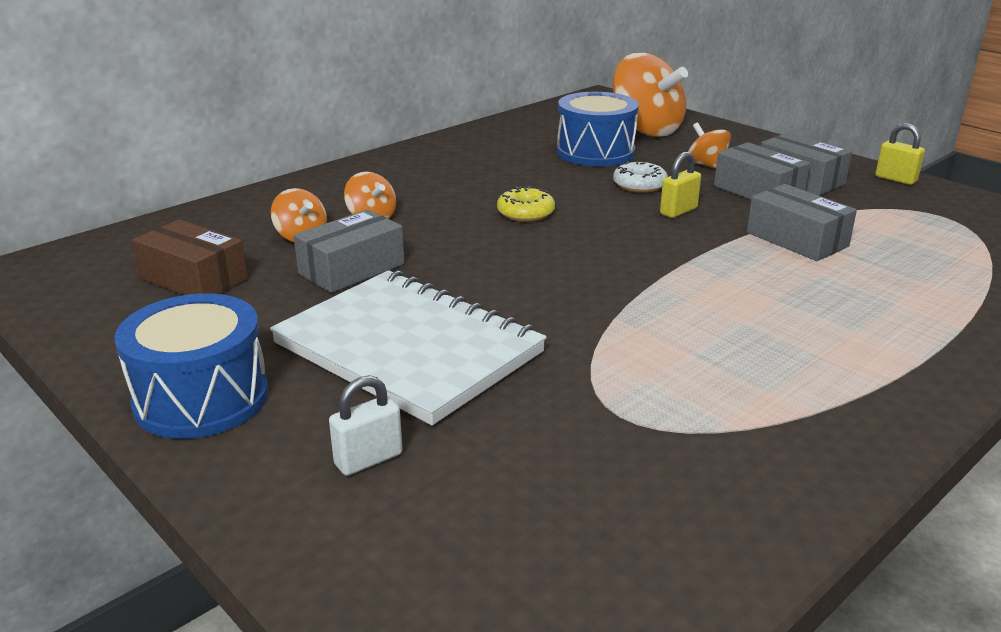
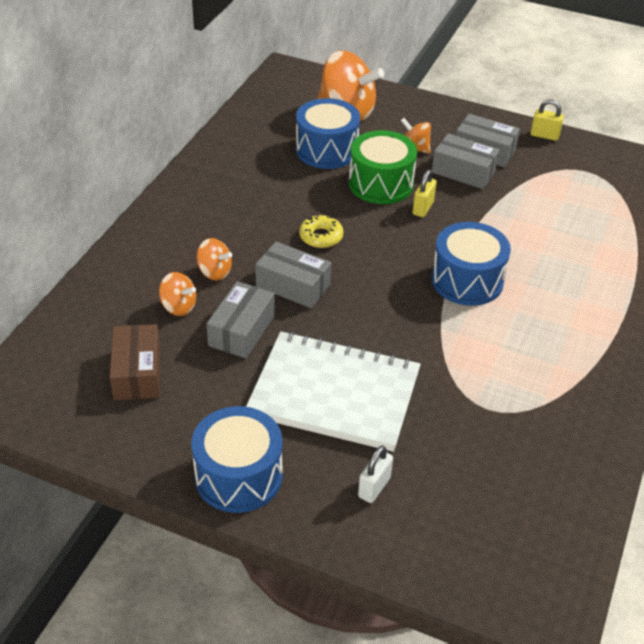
camera: 25 degrees left, 15 degrees up
brown box [132,220,248,295] -> brown box turned 75 degrees clockwise [109,324,160,400]
white donut [613,161,668,193] -> green drum [349,130,417,204]
grey box [747,184,857,261] -> grey box moved to [255,242,331,308]
none -> blue drum [431,222,511,306]

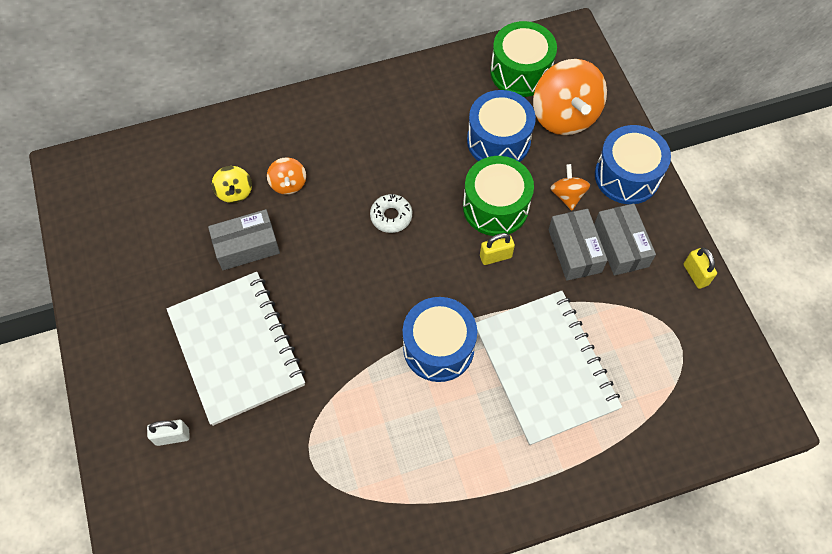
camera: 50 degrees right, 20 degrees up
brown box [109,324,160,400] -> none
orange spinning top [159,272,196,316] -> yellow spinning top [212,166,252,203]
blue drum [191,406,282,513] -> blue drum moved to [595,125,671,204]
grey box [255,242,331,308] -> none
yellow donut [299,214,343,248] -> white donut [370,194,412,233]
none -> white notebook [476,290,622,445]
none -> green drum [490,21,557,97]

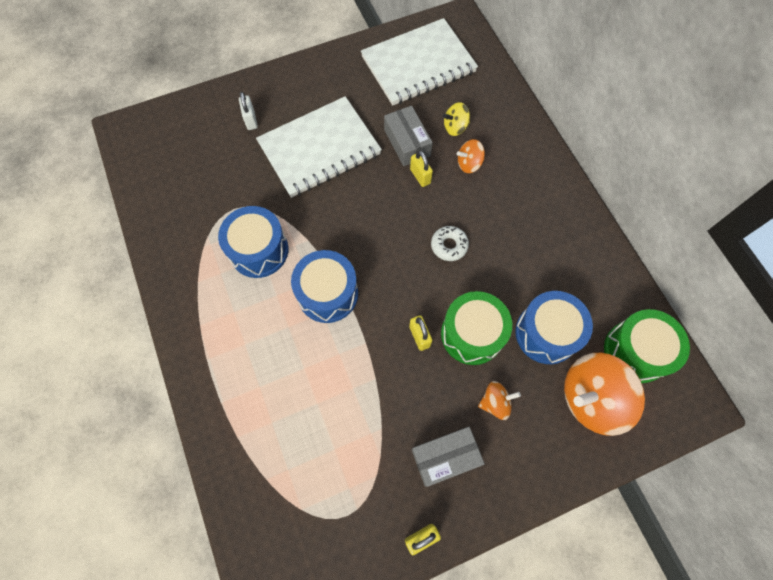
camera: 85 degrees right, 5 degrees up
white notebook [476,290,622,445] -> white notebook moved to [361,18,478,106]
grey box [548,209,608,281] -> none
blue drum [595,125,671,204] -> blue drum moved to [218,206,289,278]
none -> yellow padlock [410,150,433,187]

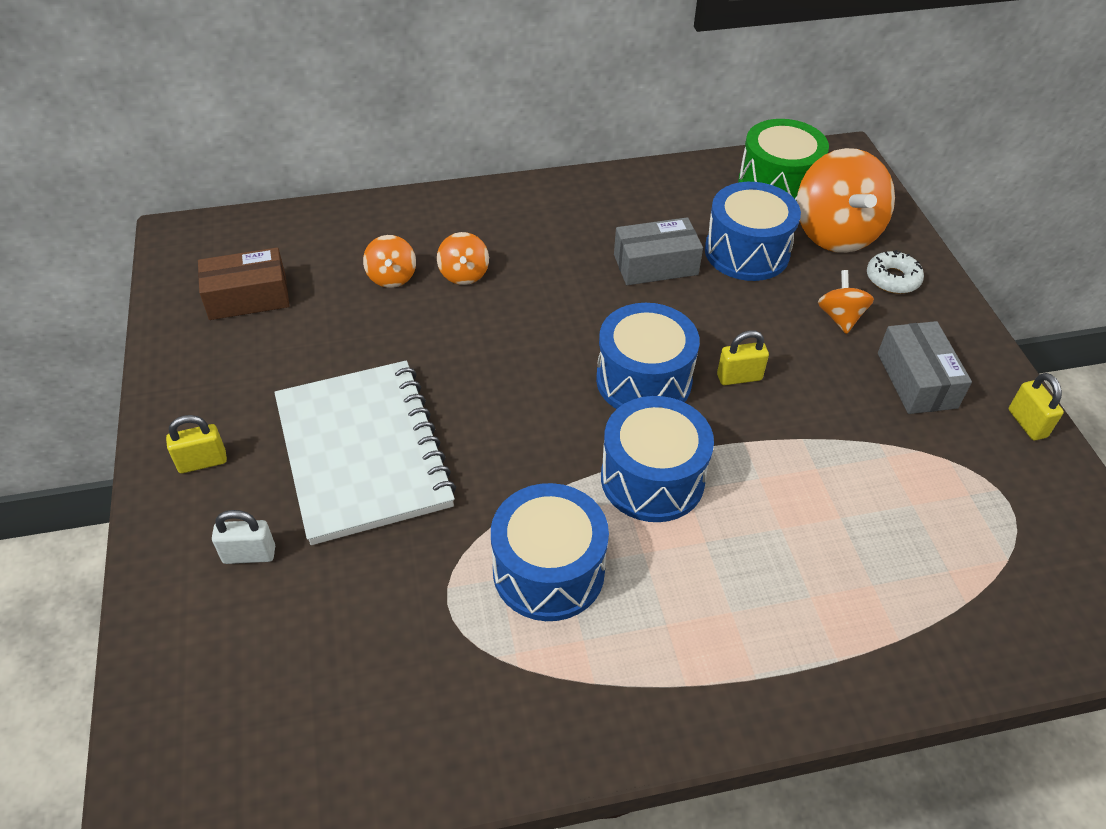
camera: 80 degrees left, 20 degrees down
white notebook [361,18,478,106] -> brown box [198,247,290,320]
grey box [384,106,433,166] -> grey box moved to [614,217,703,285]
yellow padlock [410,150,433,187] -> yellow padlock moved to [166,415,227,473]
white donut [431,226,469,261] -> white donut moved to [867,250,924,294]
green drum [441,291,512,365] -> none
yellow spinning top [443,102,470,136] -> orange spinning top [363,235,416,288]
none -> blue drum [596,303,700,409]

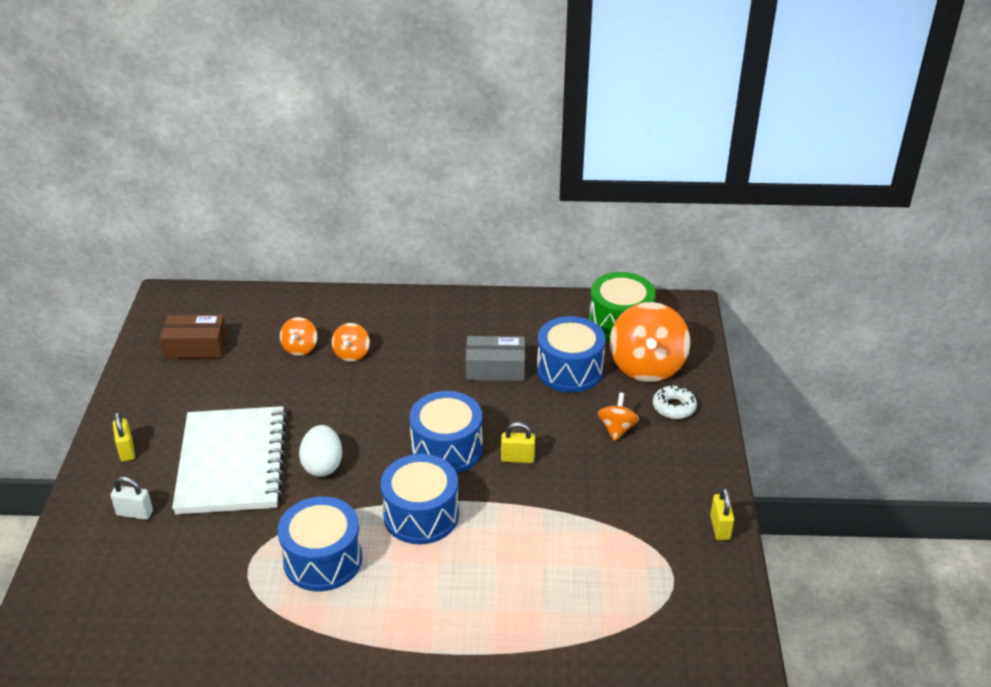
camera: 15 degrees right, 10 degrees down
yellow padlock [166,415,227,473] -> yellow padlock turned 75 degrees clockwise [113,412,135,462]
grey box [878,321,972,414] -> none
none -> white egg [299,425,342,477]

